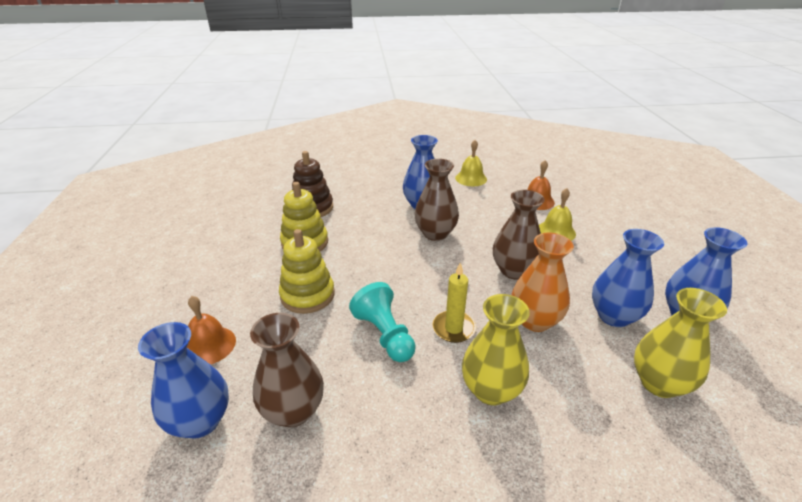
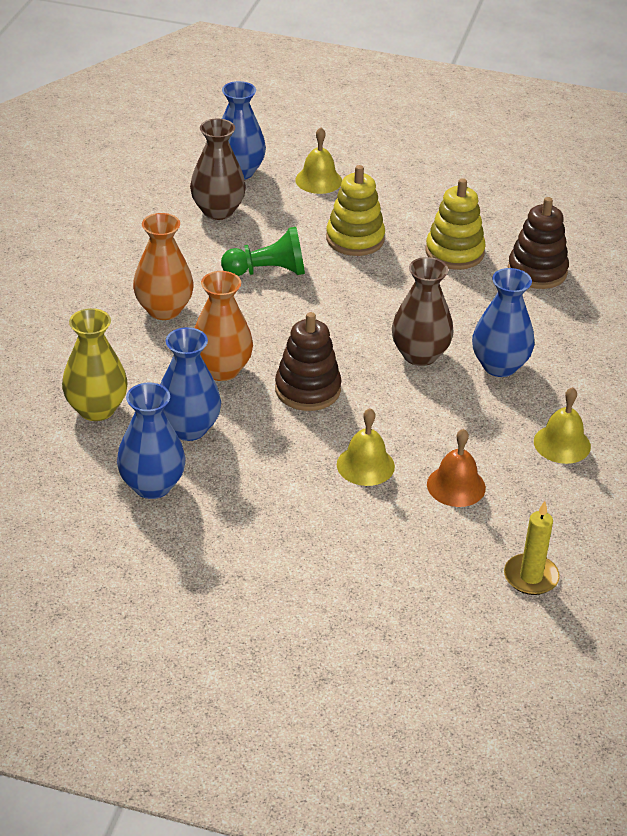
camera: 110 degrees right, 5 degrees up
orange bell [187,296,236,364] -> yellow bell [295,127,342,194]
turquoise pawn [349,282,416,362] -> green pawn [221,227,305,276]
yellow candle [432,263,476,343] -> yellow candle moved to [504,501,560,595]
yellow vase [462,294,530,405] -> orange vase [133,213,194,320]
brown vase [493,190,545,279] -> brown stacking toy [275,312,341,411]

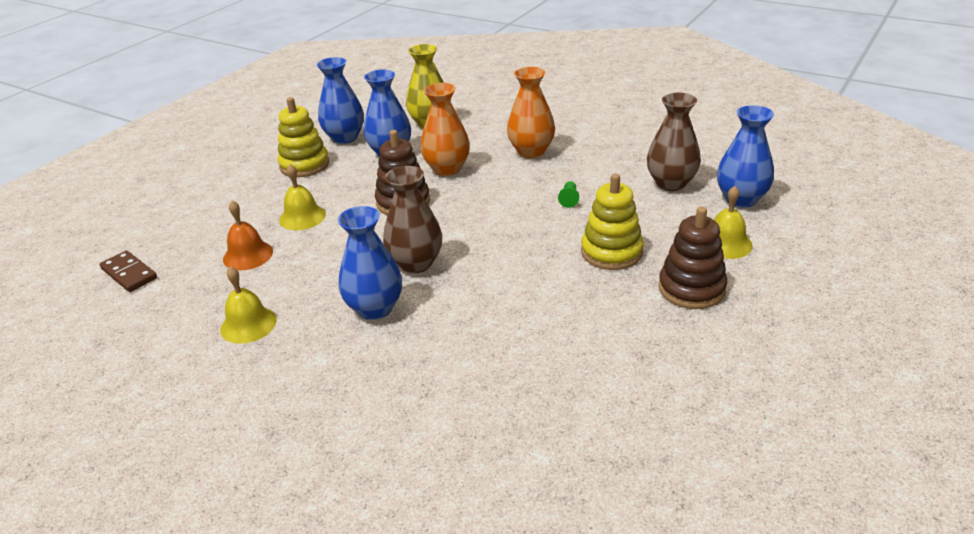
camera: 110 degrees right, 5 degrees down
green pawn [221,227,305,276] -> green pawn [558,181,579,208], size x0.47
yellow stacking toy [426,178,486,270] -> yellow stacking toy moved to [277,97,329,177]
yellow candle [504,501,560,595] -> brown domino [100,251,157,292]
brown stacking toy [508,197,569,289] -> brown stacking toy moved to [659,207,727,309]

